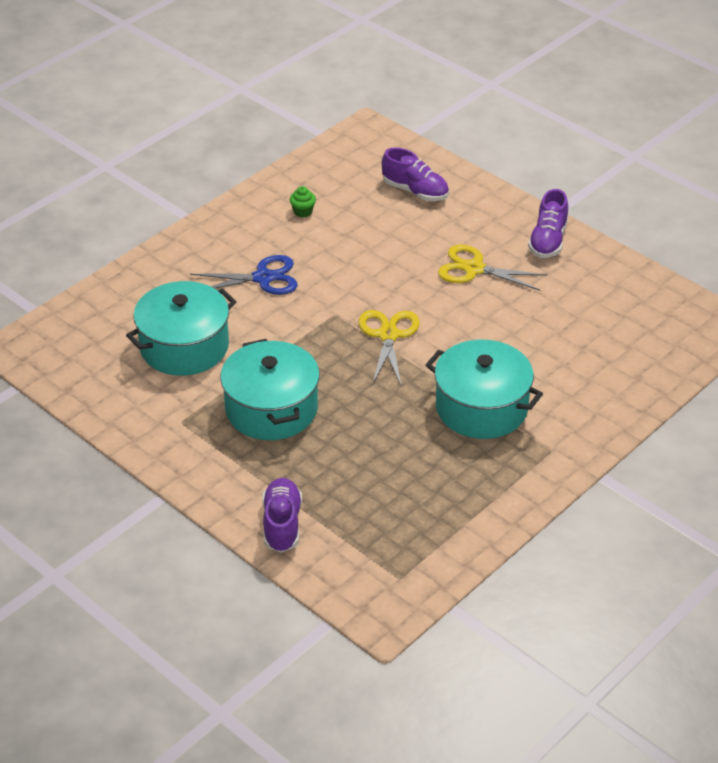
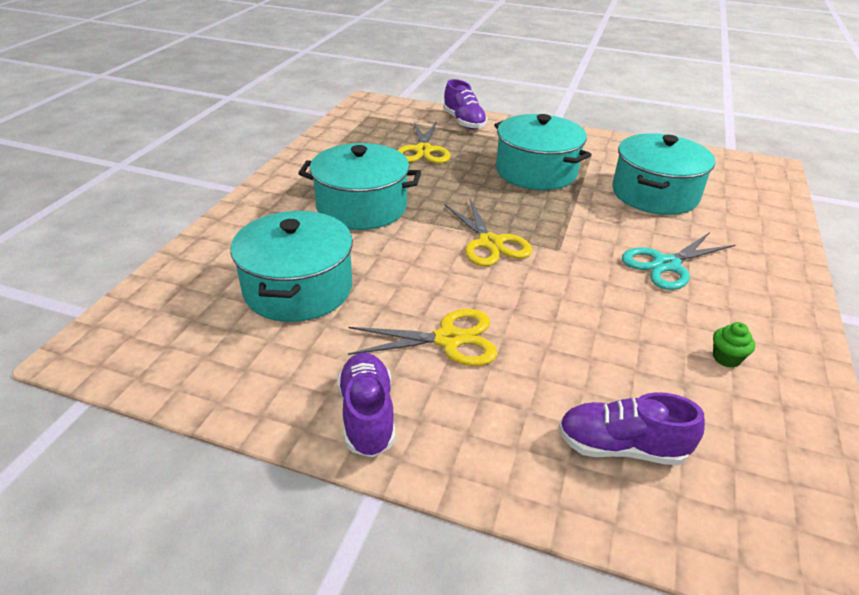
camera: 155 degrees right, 5 degrees down
blue scissors [190,255,298,295] -> turquoise scissors [622,232,735,290]
none -> turquoise pot [231,211,353,322]
none -> yellow scissors [397,121,450,164]

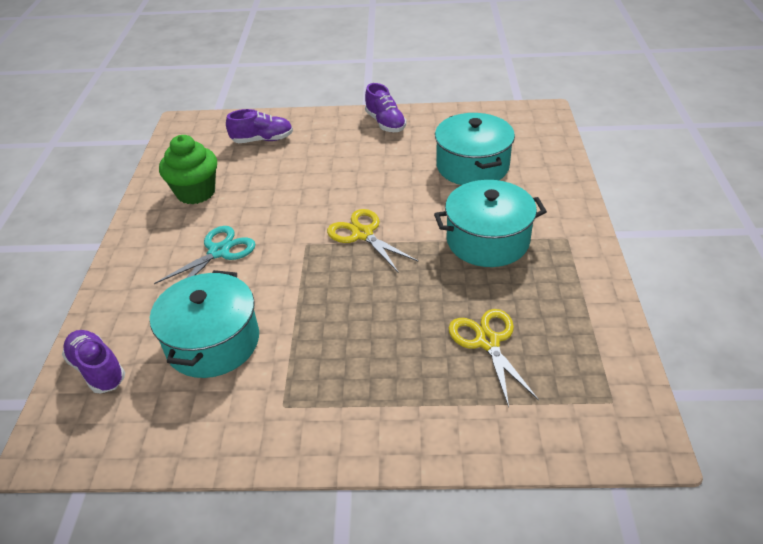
camera: 165 degrees right, 5 degrees up
yellow scissors [348,309,497,366] -> none
purple shoe [443,79,488,130] -> purple shoe moved to [62,330,125,394]
turquoise pot [494,114,591,190] -> none
green cupcake [713,322,755,368] -> green cupcake [159,135,217,204], size x2.34

